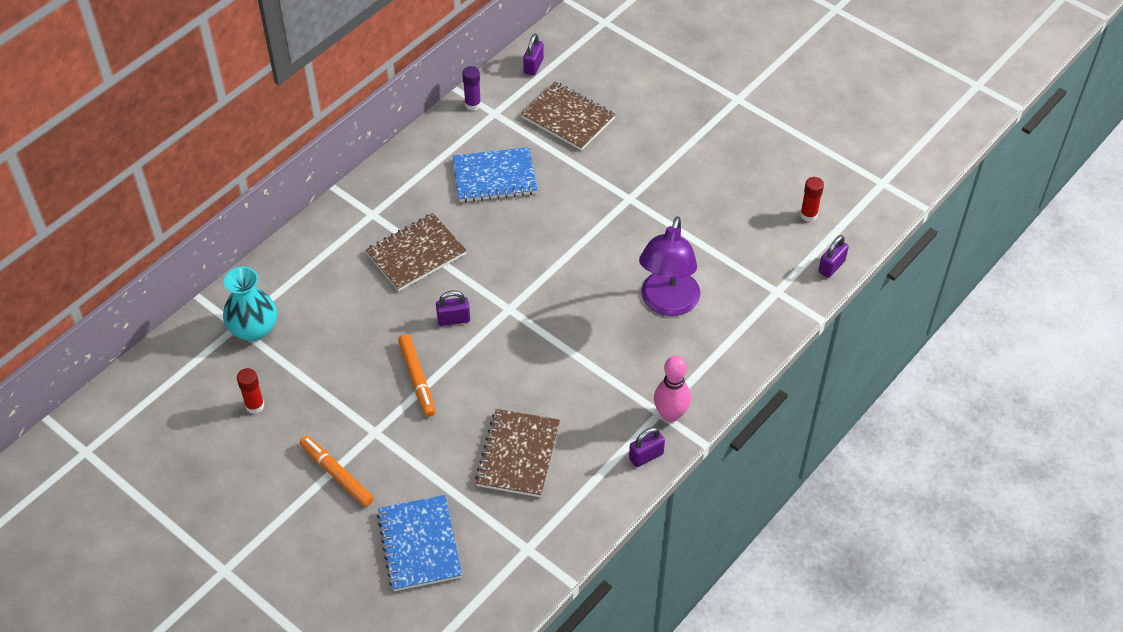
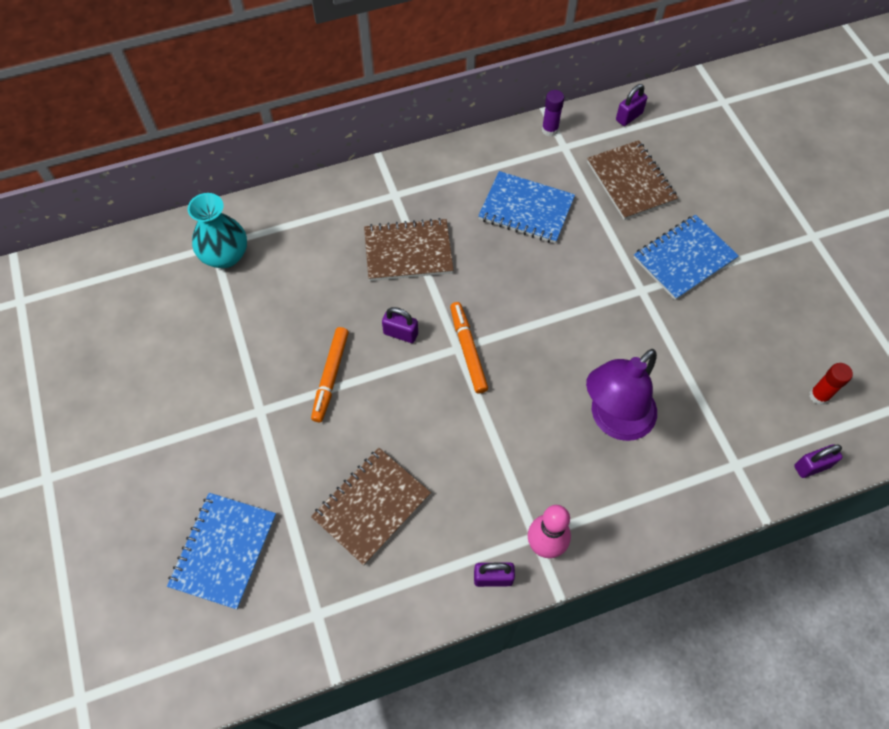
camera: 30 degrees right, 10 degrees up
red glue stick [237,368,264,414] -> none
orange marker [300,436,374,507] -> orange marker moved to [450,302,488,394]
none -> blue notebook [634,215,739,300]

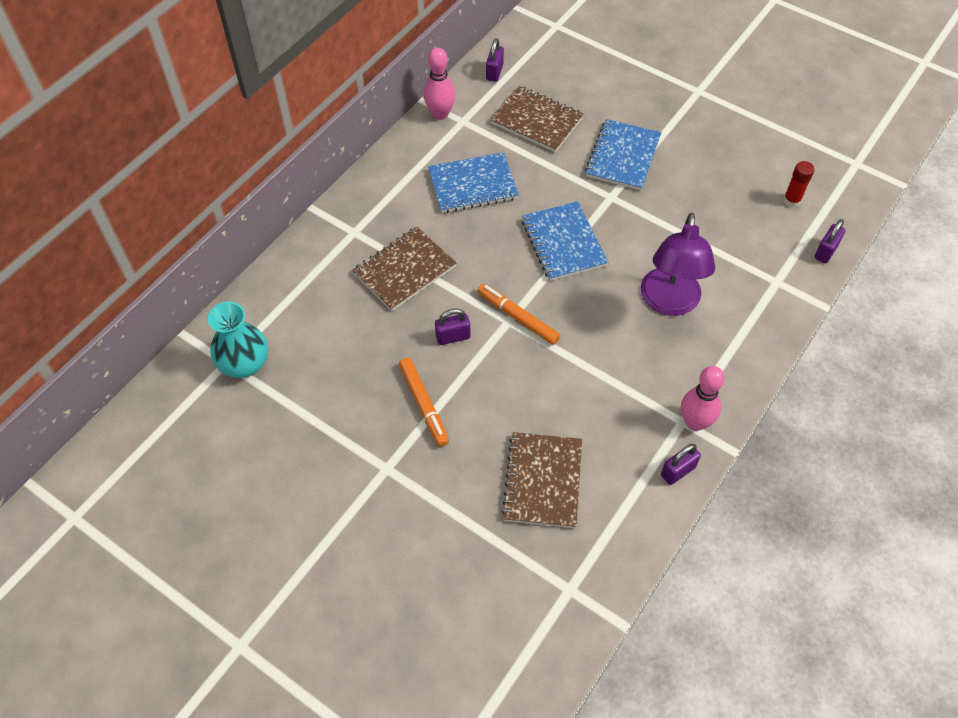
camera: 35 degrees left, 5 degrees down
blue notebook [167,493,276,610] -> blue notebook moved to [522,201,608,281]
purple glue stick [542,90,564,136] -> pink bowling pin [424,47,456,120]

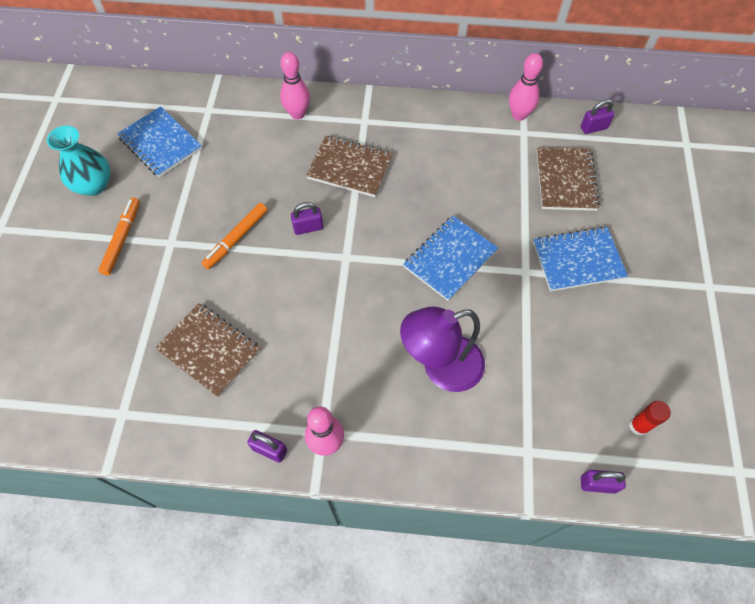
camera: 60 degrees right, 5 degrees up
turquoise vase [208,302,268,378] -> turquoise vase moved to [47,125,111,196]
blue notebook [428,152,519,213] -> blue notebook moved to [117,106,202,177]
purple padlock [435,308,470,345] -> purple padlock turned 60 degrees counterclockwise [291,202,323,235]
orange marker [478,284,560,345] -> orange marker moved to [98,198,140,275]
brown notebook [502,432,582,528] -> brown notebook turned 60 degrees clockwise [155,303,260,398]
none -> pink bowling pin [280,52,310,120]

